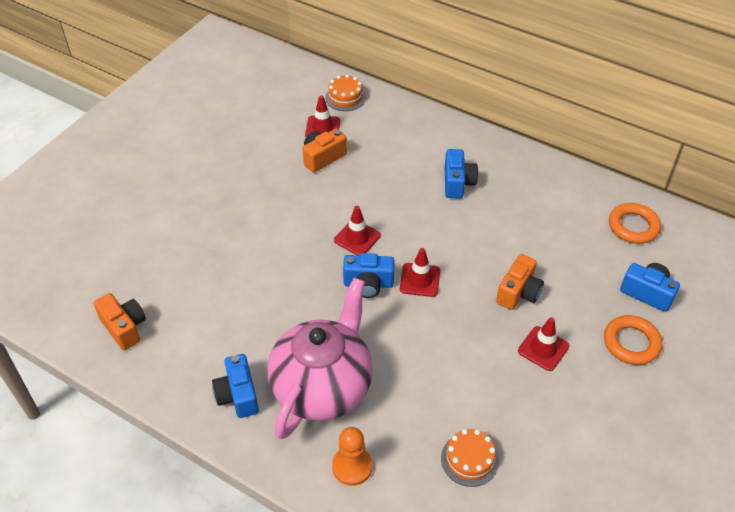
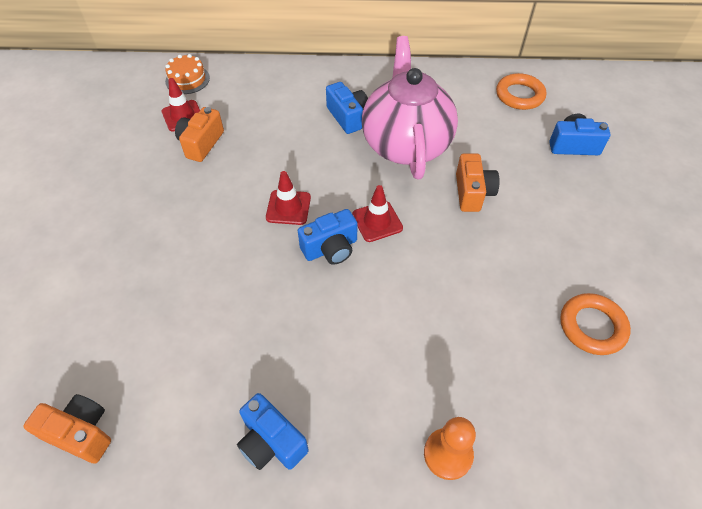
camera: 30 degrees left, 5 degrees up
pink teapot [267,278,373,439] -> pink teapot moved to [362,36,458,179]
orange cake [441,429,499,487] -> none
red traffic cone [518,318,569,371] -> none
orange ring [604,315,662,365] -> orange ring moved to [560,293,631,355]

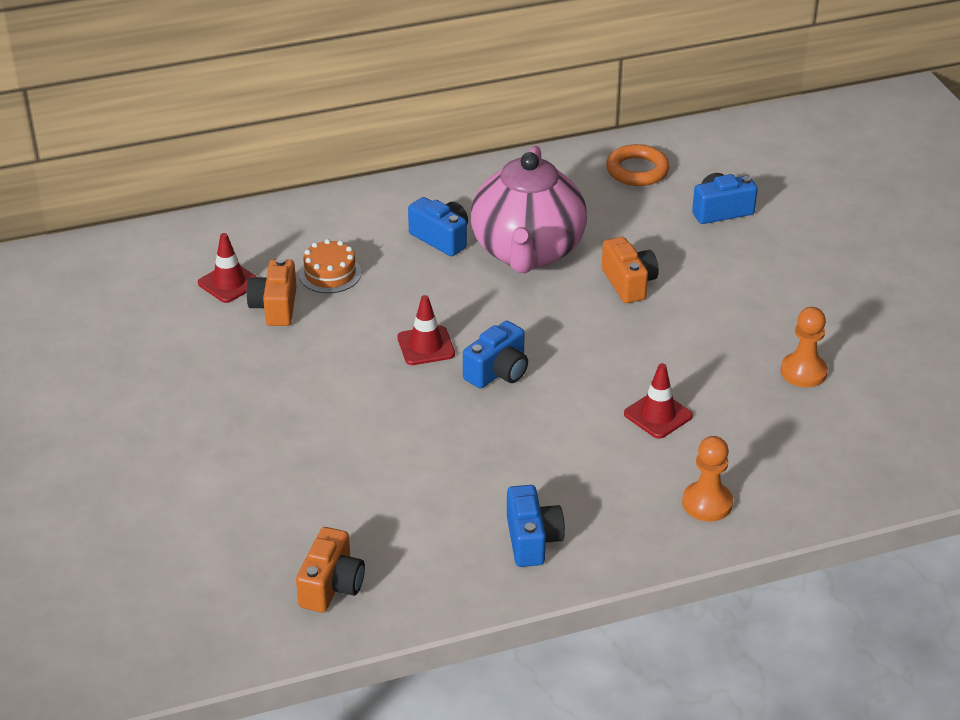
camera: 20 degrees left, 15 degrees down
orange camera [23,394,111,464] -> orange camera turned 105 degrees clockwise [296,527,365,613]
orange cake [165,54,210,94] -> orange cake moved to [299,239,361,293]
blue camera [237,393,309,470] -> blue camera turned 120 degrees counterclockwise [507,485,565,567]
red traffic cone [352,185,403,242] -> red traffic cone moved to [624,363,693,439]
pink teapot [362,36,458,179] -> pink teapot turned 150 degrees counterclockwise [471,146,587,273]
orange ring [560,293,631,355] -> orange pawn [780,307,828,387]

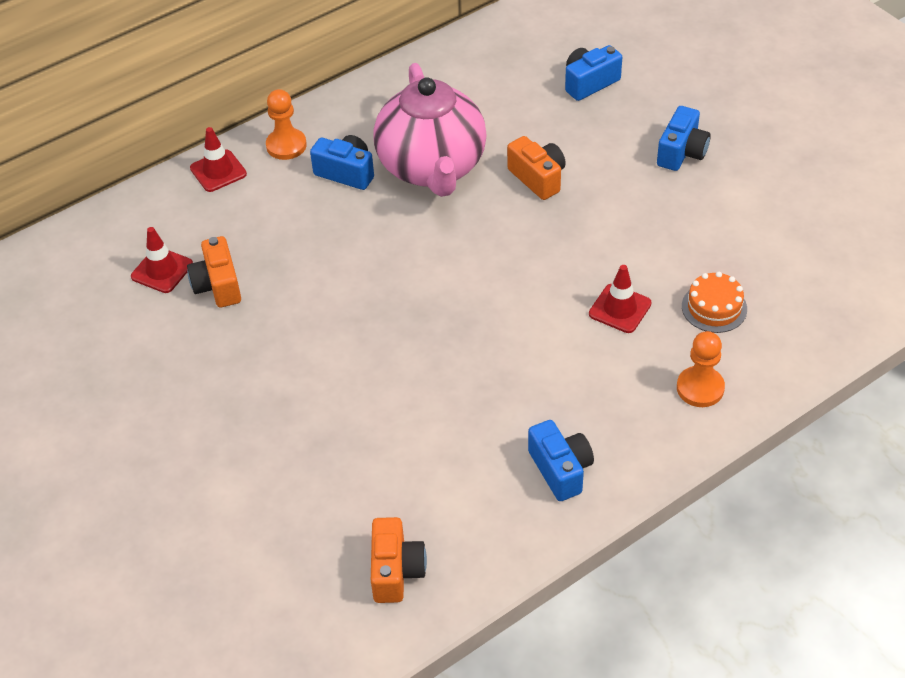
camera: 15 degrees left, 10 degrees up
orange cake [299,239,361,293] -> orange cake moved to [682,272,747,333]
red traffic cone [397,295,455,365] -> red traffic cone moved to [190,127,247,192]
blue camera [463,321,528,389] -> blue camera moved to [657,106,711,171]
orange ring [606,144,670,186] -> none
orange pawn [780,307,828,387] -> orange pawn moved to [266,89,307,160]

